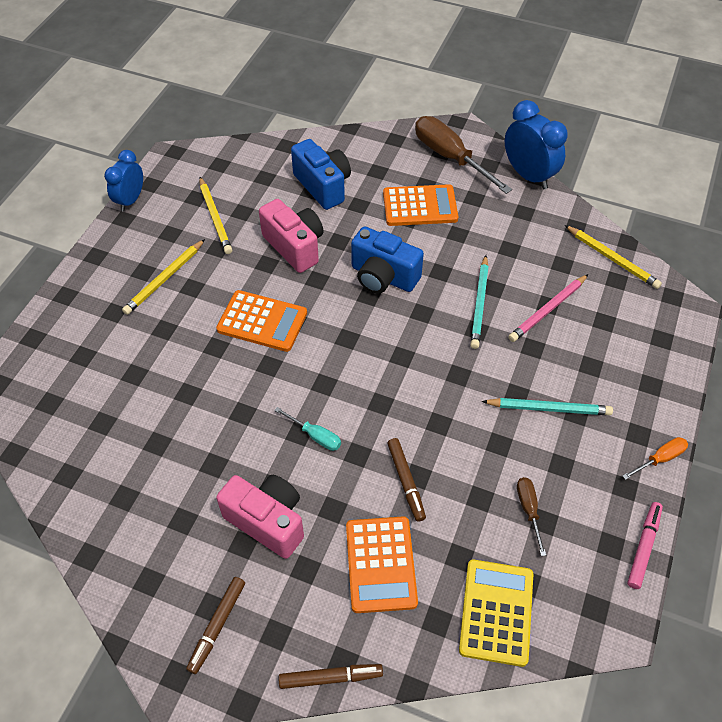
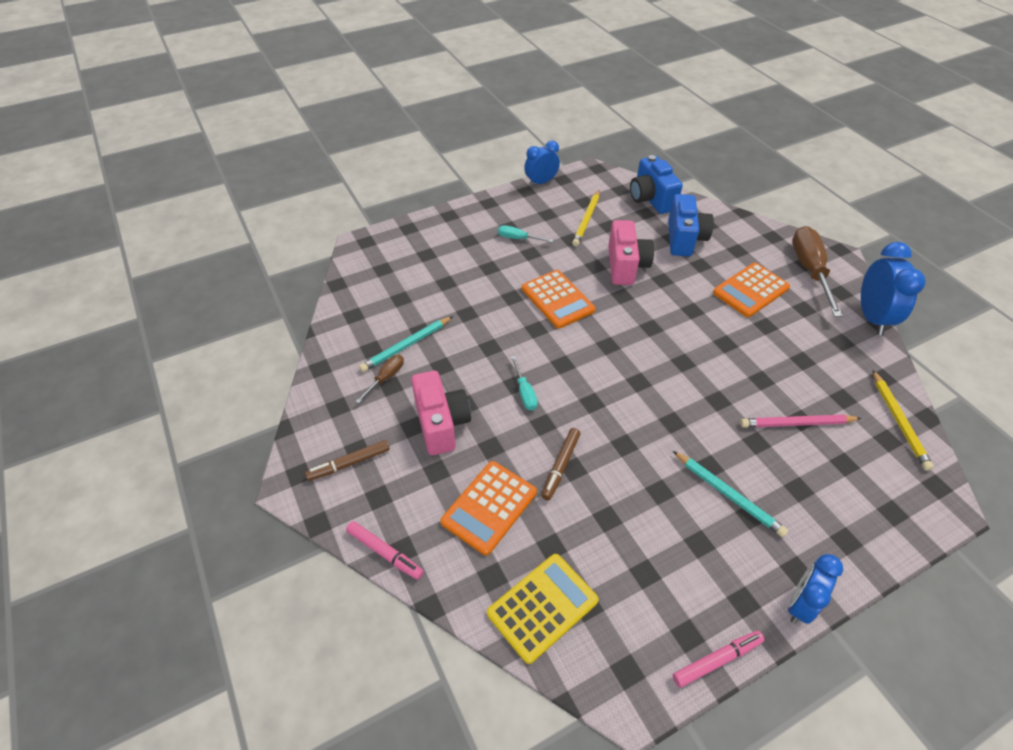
camera: 40 degrees right, 5 degrees down
yellow pencil [122,239,205,315] -> turquoise screwdriver [498,225,553,242]
brown marker [279,664,383,689] -> pink marker [346,521,424,580]
blue camera [351,226,424,293] -> blue camera moved to [630,155,683,214]
orange calculator [383,184,458,226] -> orange calculator turned 105 degrees clockwise [713,263,790,317]
turquoise pencil [470,255,489,349] -> turquoise pencil moved to [359,316,453,372]
brown screwdriver [517,477,546,556] -> brown screwdriver moved to [355,355,404,403]
orange screwdriver [622,437,688,480] -> blue clock [788,554,843,624]

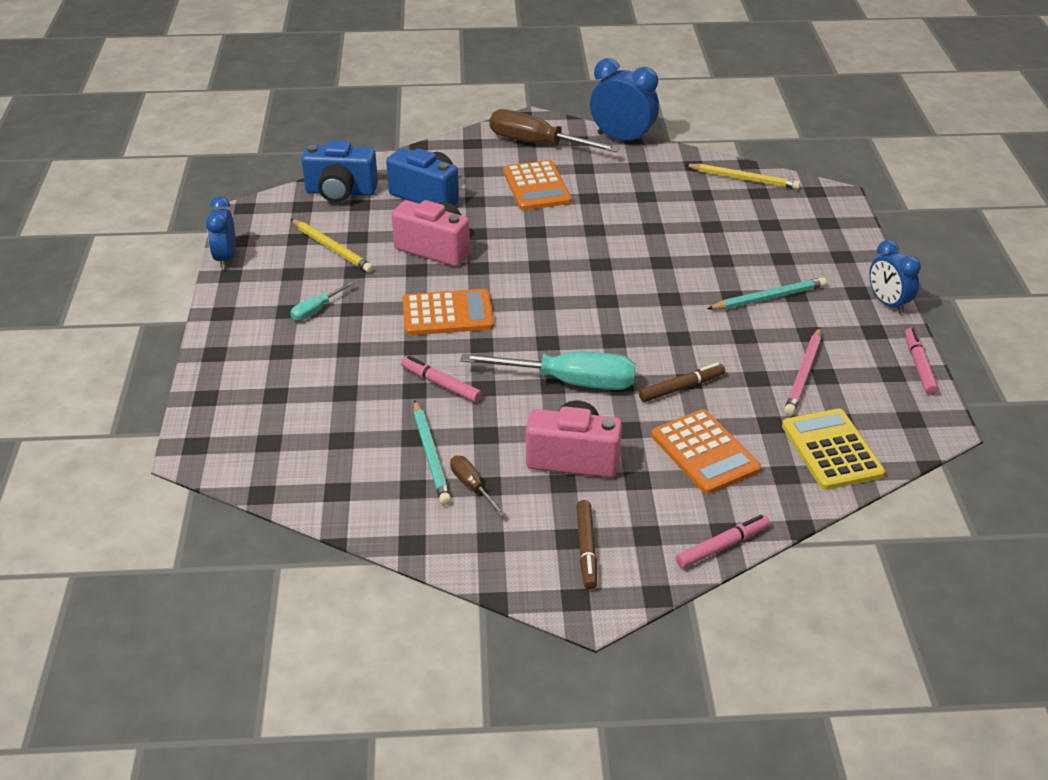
camera: 65 degrees left, 10 degrees down
turquoise screwdriver [511,356,538,411] -> turquoise screwdriver [460,352,636,390], size x2.08
brown marker [541,428,580,500] -> brown marker turned 75 degrees counterclockwise [639,363,725,402]
pink pencil [740,414,862,428] -> pink pencil moved to [784,328,821,416]
none -> pink marker [401,356,482,402]

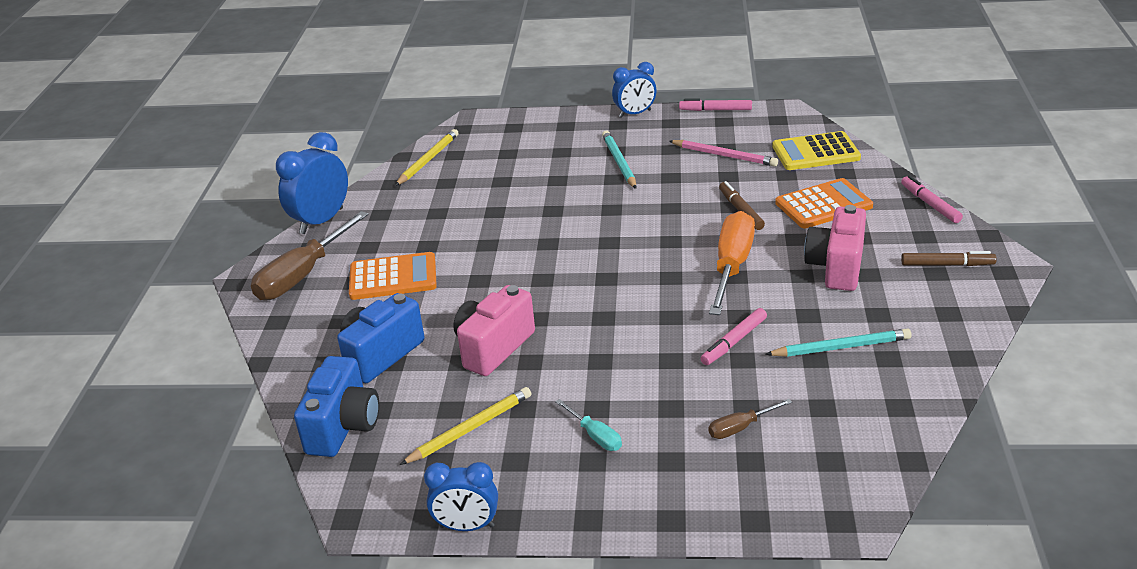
camera: 80 degrees left, 5 degrees down
orange calculator [403,289,494,336] -> none
brown screwdriver [450,456,506,517] -> brown screwdriver moved to [709,399,792,439]
turquoise screwdriver [460,352,636,390] -> orange screwdriver [709,211,755,315]

